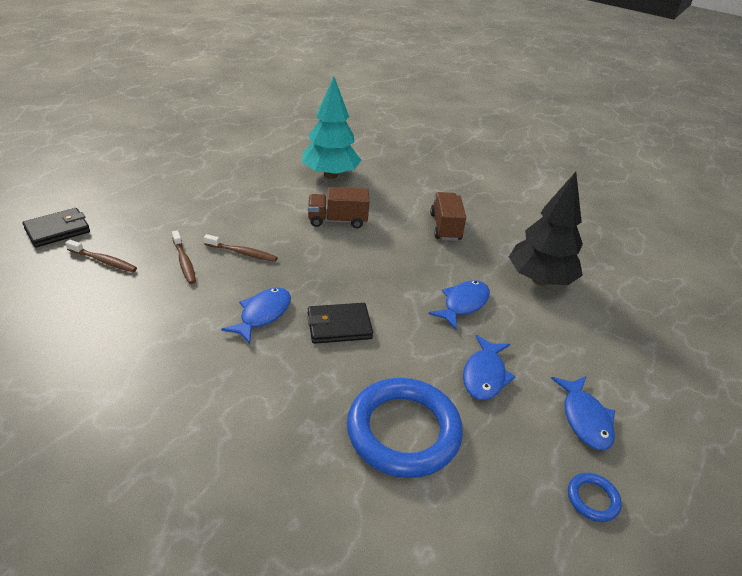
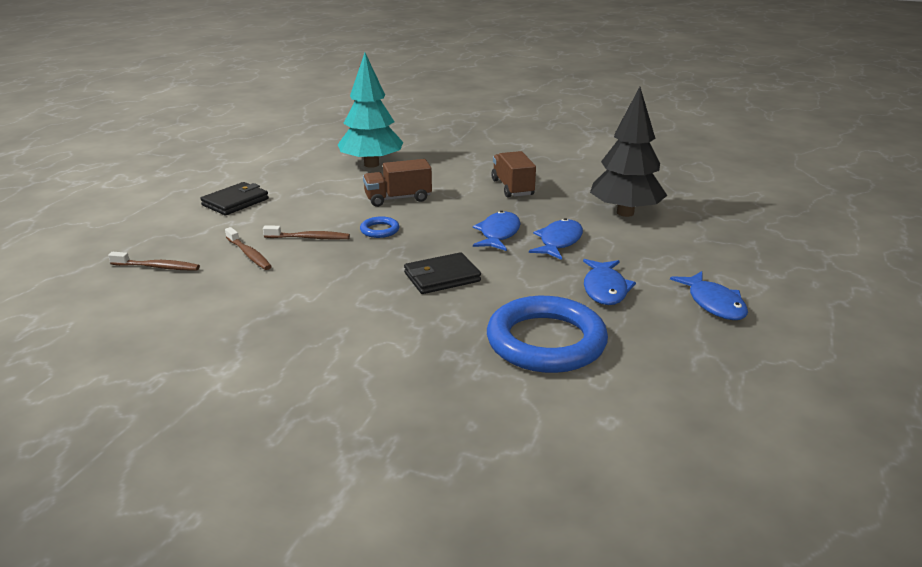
camera: 10 degrees left, 10 degrees down
black wallet [23,208,90,247] -> black wallet moved to [200,182,269,215]
blue fish [221,287,291,344] -> blue fish moved to [473,211,520,251]
blue ring [568,473,622,522] -> blue ring moved to [360,216,399,238]

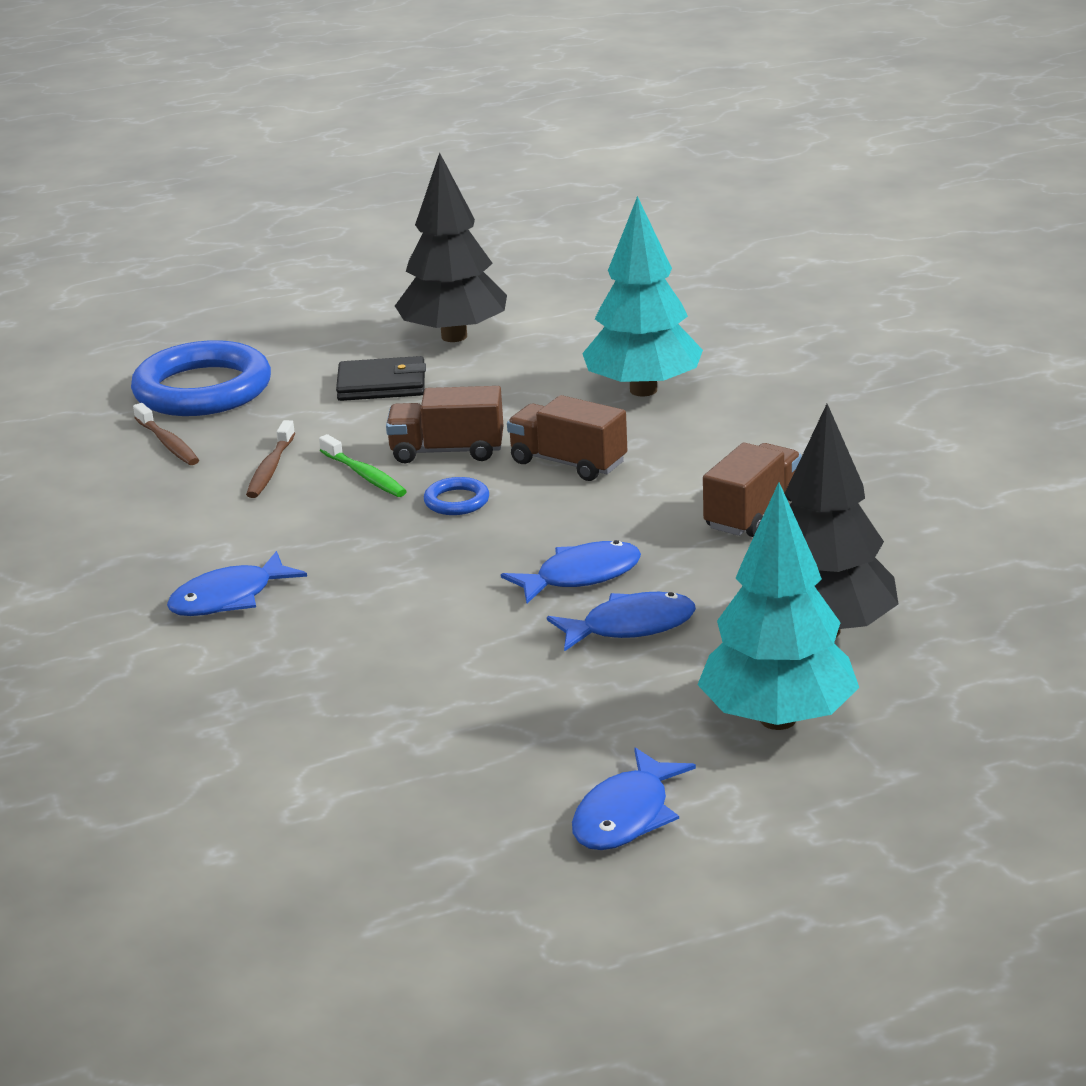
camera: 50 degrees right, 0 degrees up
brown toothbrush [263,225,350,240] -> green toothbrush [319,434,407,497]
black wallet [404,252,481,294] -> none
blue ring [487,296,608,373] -> blue ring moved to [131,340,271,416]
blue fish [583,259,636,305] -> blue fish moved to [167,551,307,616]
none -> brown truck [386,386,504,464]
none -> black tree [395,153,507,342]
none -> turquoise tree [698,482,859,730]

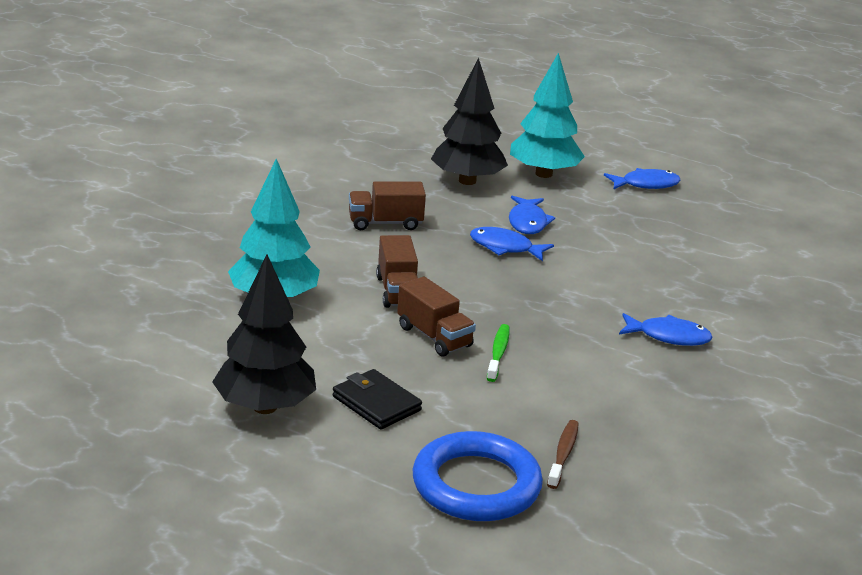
camera: 135 degrees left, 0 degrees up
brown toothbrush [246,420,295,498] -> none
blue ring [424,477,489,515] -> none
blue fish [547,592,696,652] -> blue fish turned 120 degrees counterclockwise [509,196,555,234]

